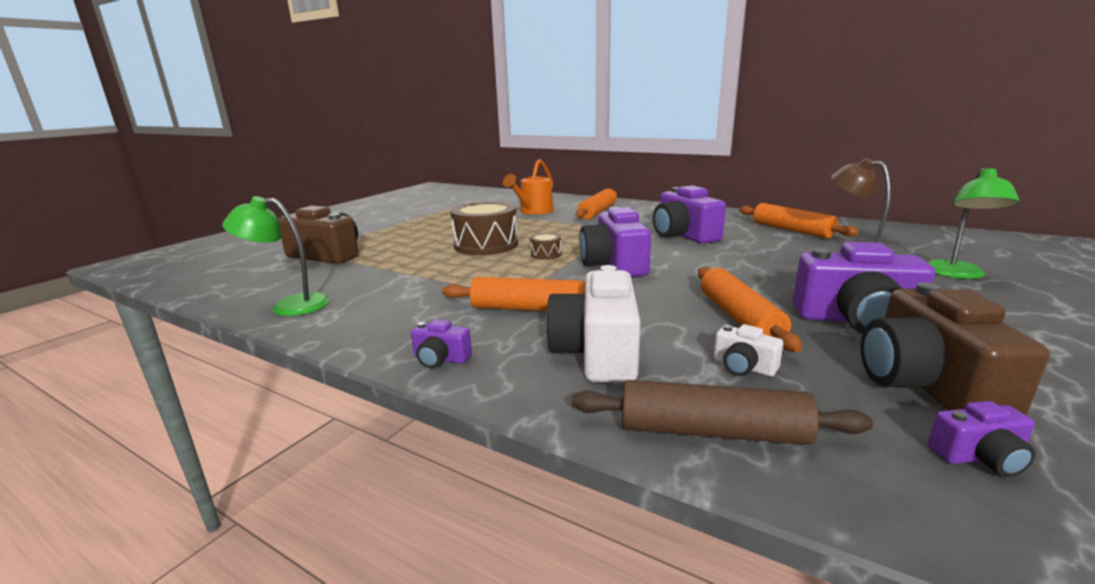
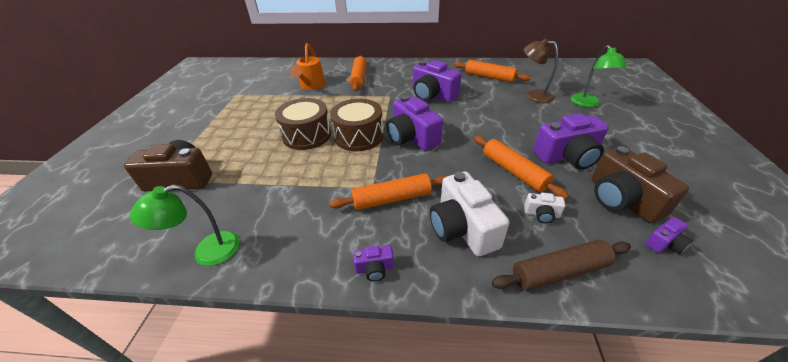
camera: 25 degrees left, 20 degrees up
brown drum [530,233,561,260] -> brown drum [330,99,384,151], size x2.20

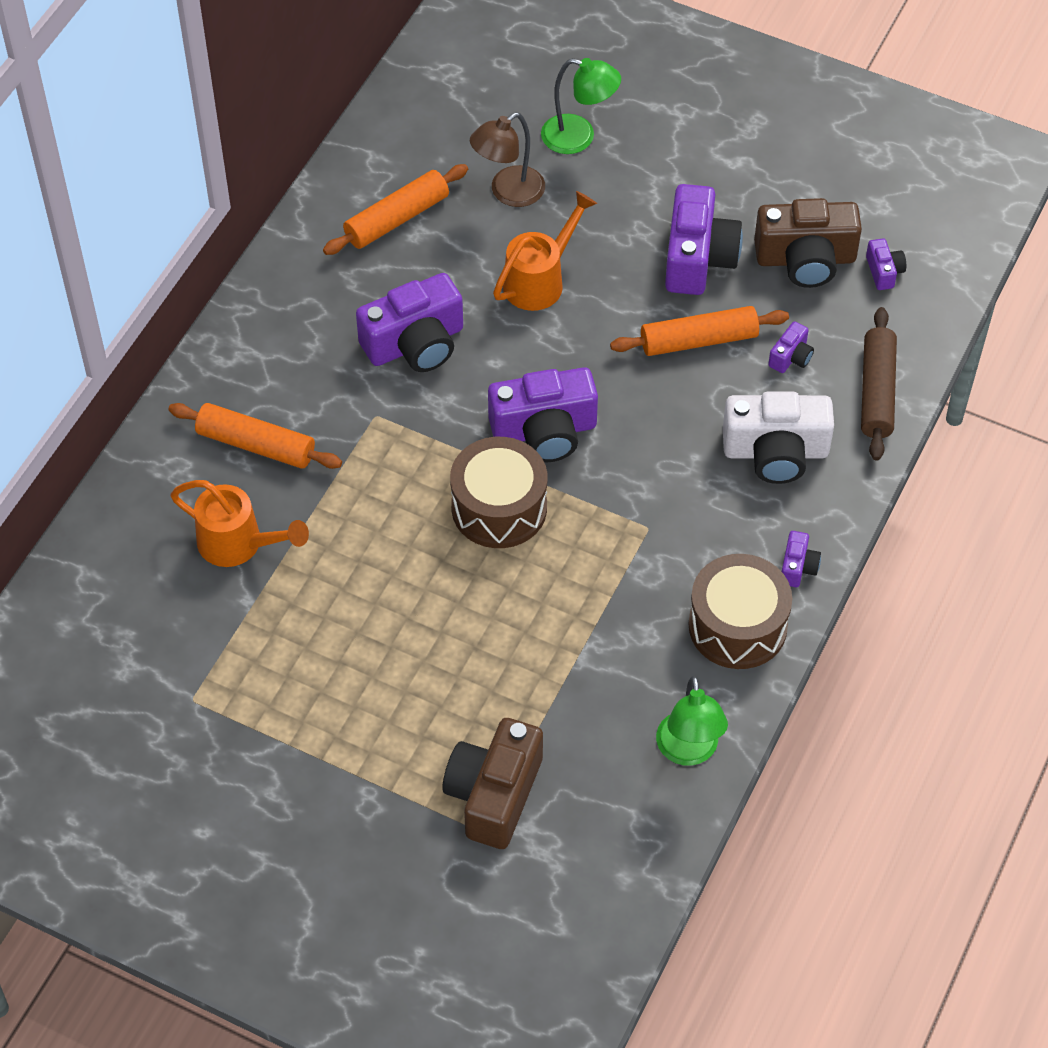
camera: 70 degrees left, 15 degrees up
brown drum [275,98,331,150] -> brown drum moved to [689,554,792,669]
orange rolling pin [330,173,447,210] -> none
white camera [524,192,565,223] -> purple camera [768,321,814,373]
none -> orange watering can [493,191,597,311]

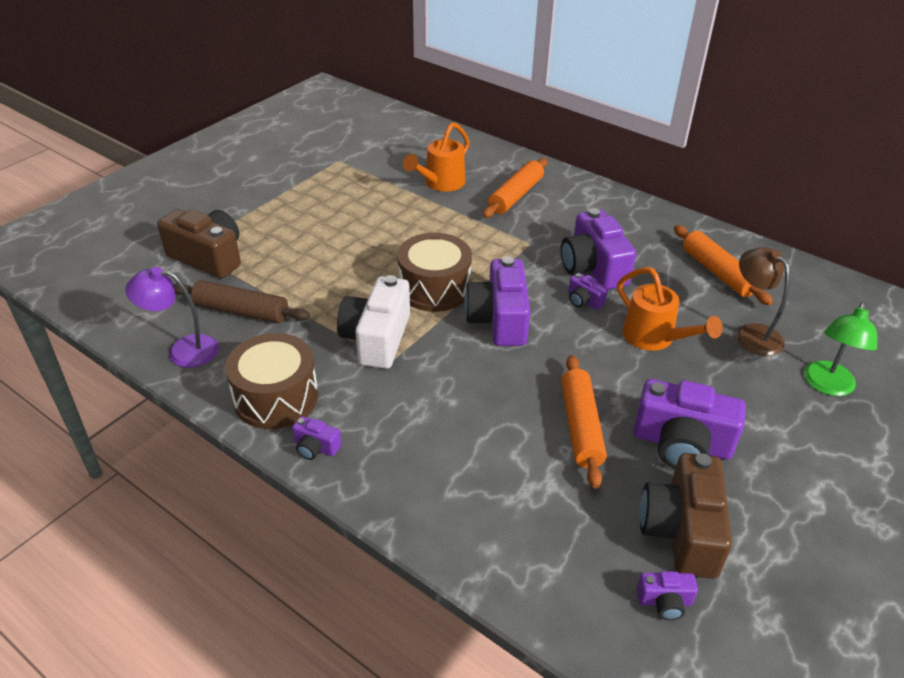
camera: 100 degrees right, 15 degrees down
green lamp [656,676,728,766] -> purple lamp [125,267,219,368]
white camera [723,392,834,484] -> white camera moved to [337,275,410,369]
purple camera [768,321,814,373] -> purple camera moved to [568,273,608,310]
brown rolling pin [861,307,897,461] -> brown rolling pin moved to [173,280,310,323]

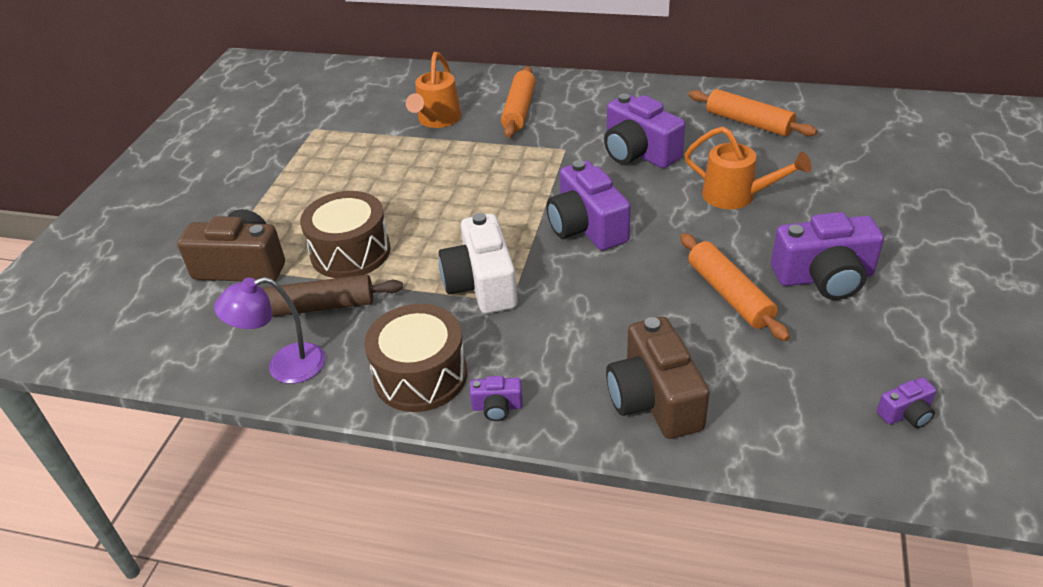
camera: 20 degrees left, 0 degrees up
brown drum [397,233,472,312] -> brown drum moved to [300,191,391,278]
purple camera [568,273,608,310] -> none
brown camera [640,453,732,579] -> brown camera moved to [606,317,710,439]
brown lamp [736,247,790,356] -> none
green lamp [804,302,877,396] -> none

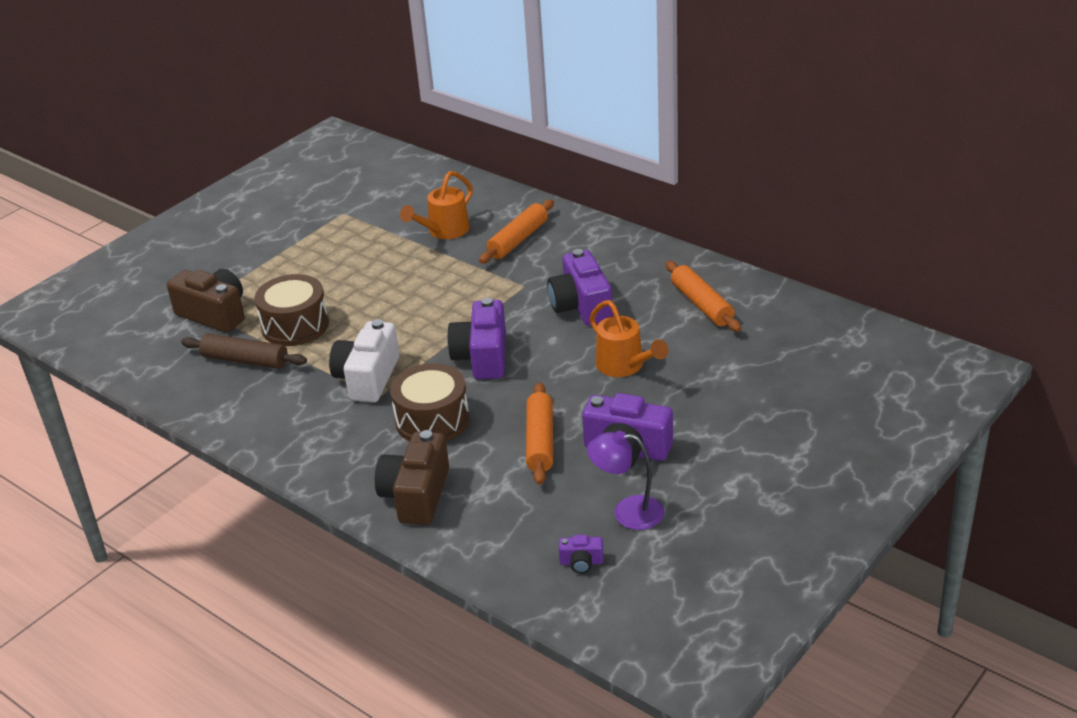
camera: 25 degrees right, 5 degrees down
purple lamp [214,277,325,384] -> purple lamp moved to [587,431,664,530]
brown drum [364,304,467,412] -> brown drum moved to [390,363,469,441]
purple camera [470,376,523,421] -> none

